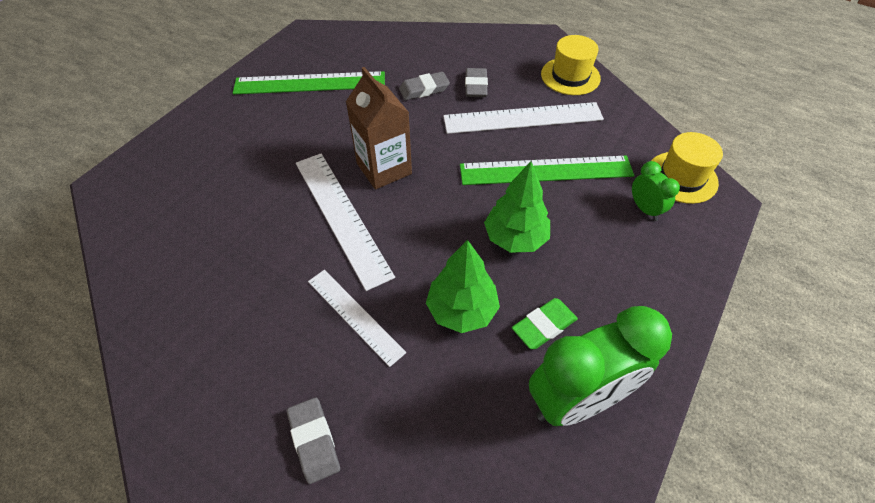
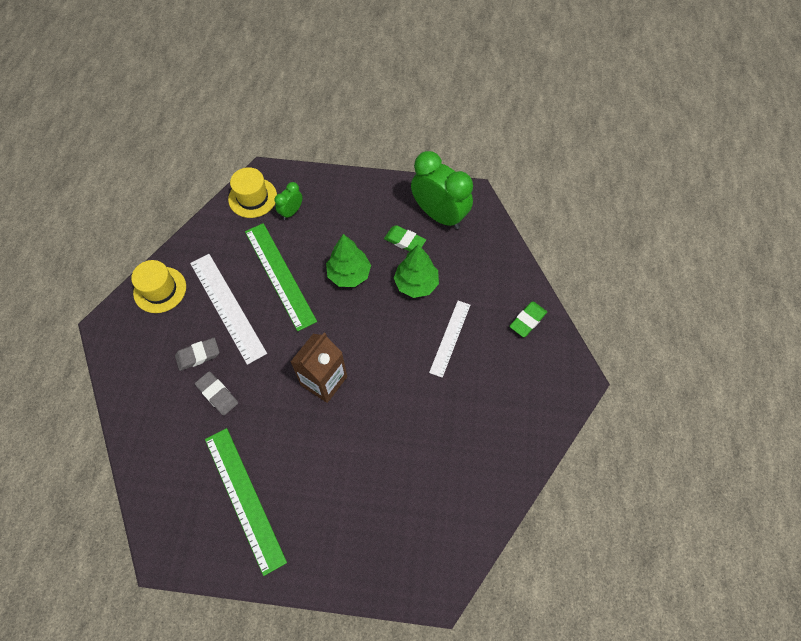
camera: 115 degrees left, 10 degrees up
grey eraser [287,397,340,484] -> green eraser [509,301,547,337]
white ruler [296,154,395,291] -> none

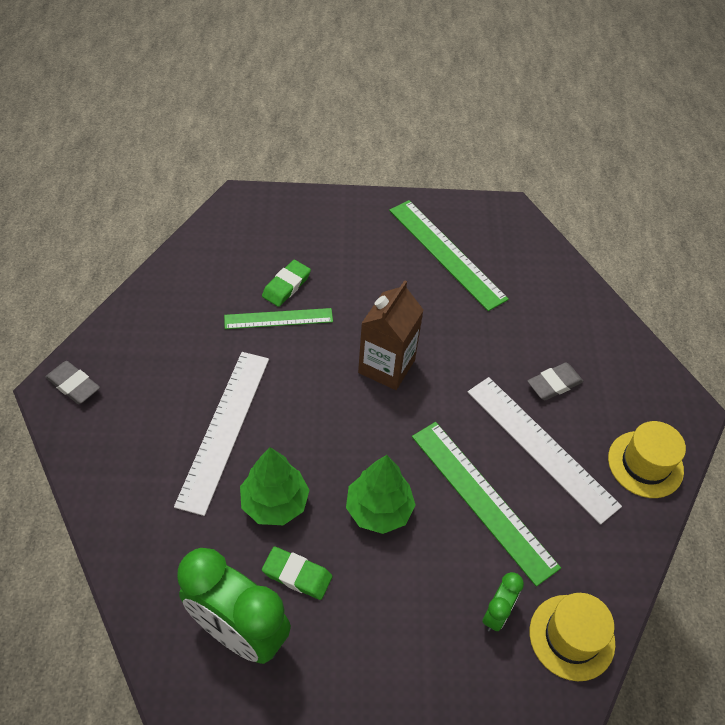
camera: 170 degrees right, 10 degrees down
grey eraser [195,371,238,416] -> grey eraser moved to [45,361,100,404]
white ruler [429,301,470,378] -> white ruler [174,352,269,516], size x1.59
green eraser [509,301,547,337] -> green eraser moved to [262,260,311,307]
none -> green ruler [224,308,333,329]

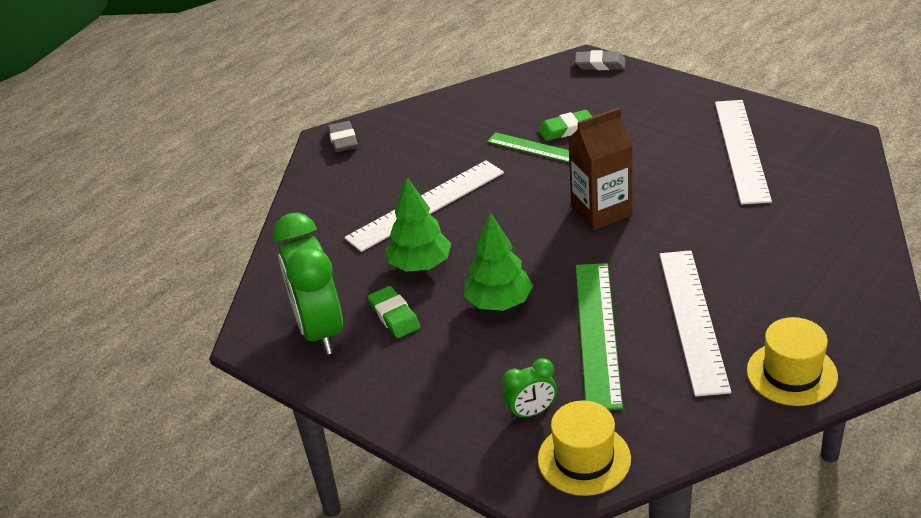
camera: 45 degrees right, 15 degrees down
green ruler [389,200,509,311] -> white ruler [715,100,772,205]
grey eraser [527,362,583,400] -> grey eraser moved to [575,50,625,70]

